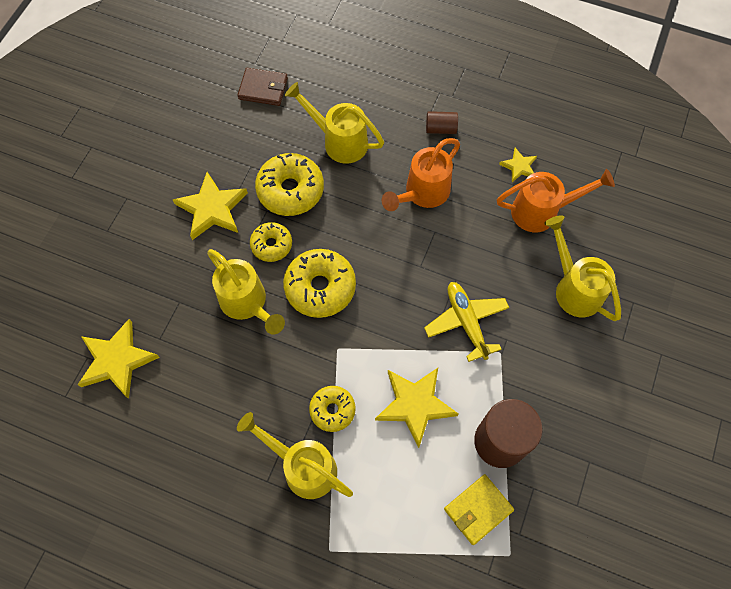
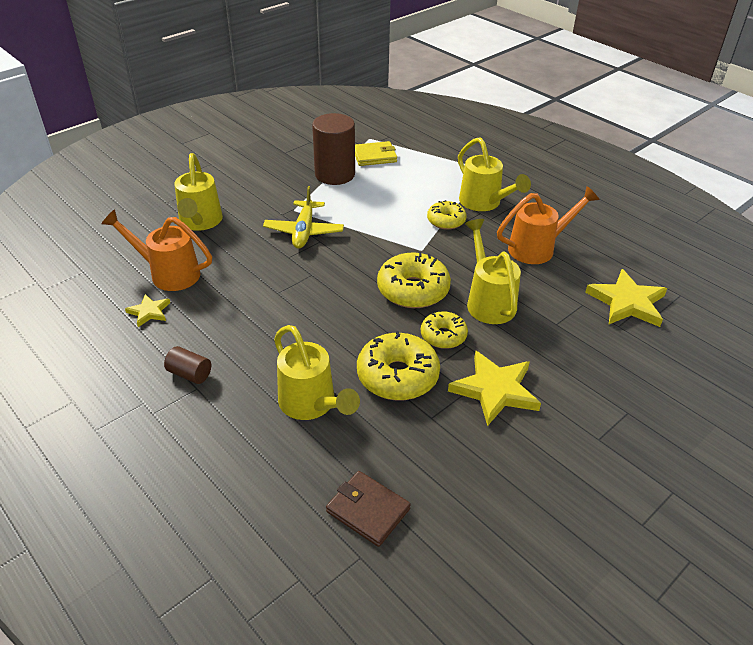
camera: 155 degrees left, 25 degrees down
yellow star [375,368,458,448] -> none
orange watering can [382,138,460,211] -> orange watering can moved to [497,186,600,264]

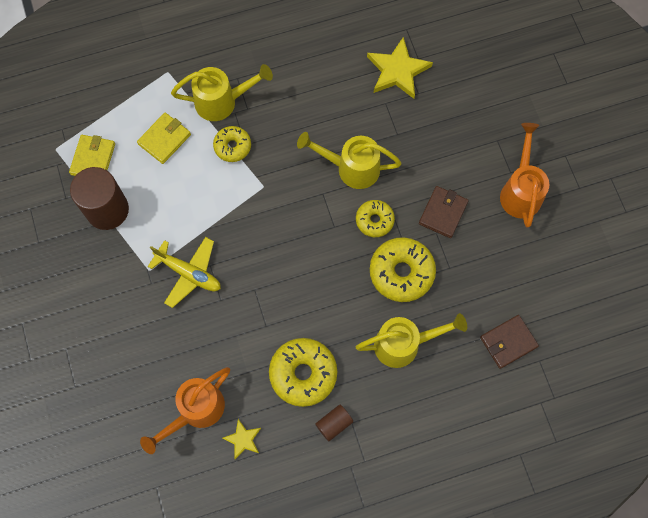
camera: 65 degrees left, 30 degrees up
yellow watering can [174,153,223,231] -> none
yellow donut [377,252,451,308] -> yellow donut moved to [269,338,337,407]
yellow star [448,350,541,426] -> brown wallet [419,186,469,238]
orange watering can [497,186,600,264] -> orange watering can moved to [500,123,549,227]
none -> yellow wallet [137,113,191,164]

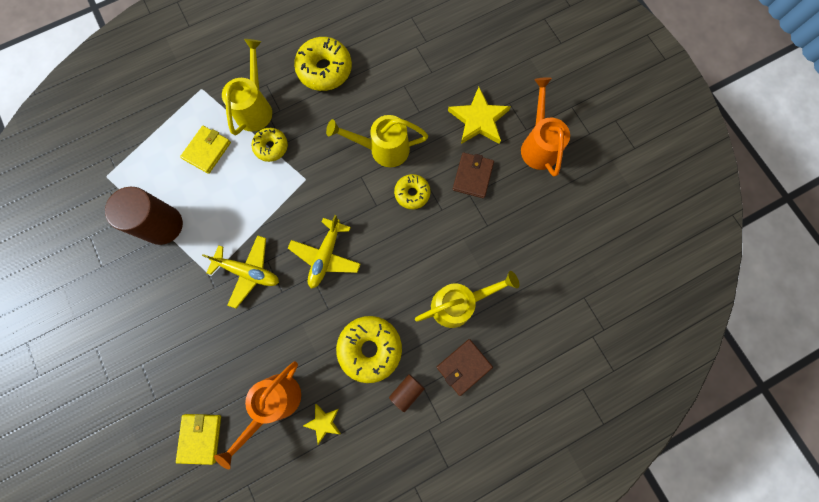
camera: 10 degrees left, 5 degrees up
yellow wallet [69,135,115,176] -> yellow wallet moved to [176,414,221,465]
yellow watering can [171,64,273,121] -> yellow watering can turned 60 degrees counterclockwise [222,39,272,135]
yellow star [367,37,433,99] -> yellow star moved to [448,87,511,144]
yellow donut [370,237,436,302] -> yellow donut moved to [294,37,352,91]
brown wallet [480,315,539,369] -> brown wallet moved to [437,339,493,396]
none -> yellow plane [288,215,361,289]

